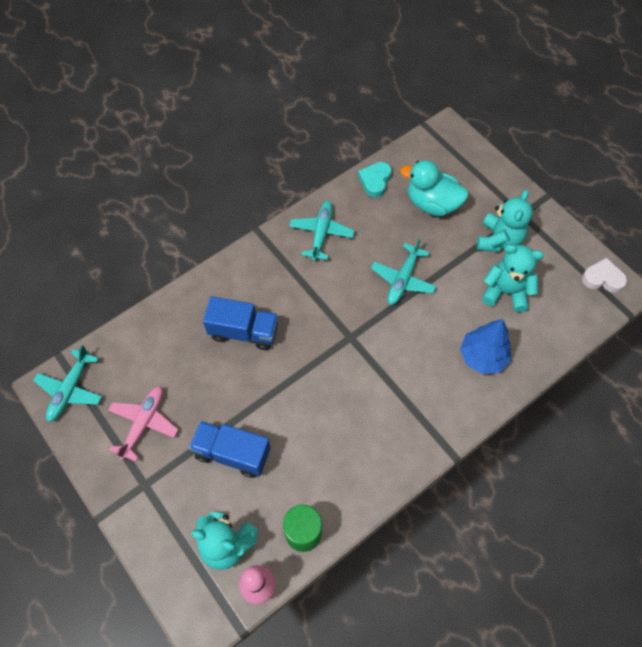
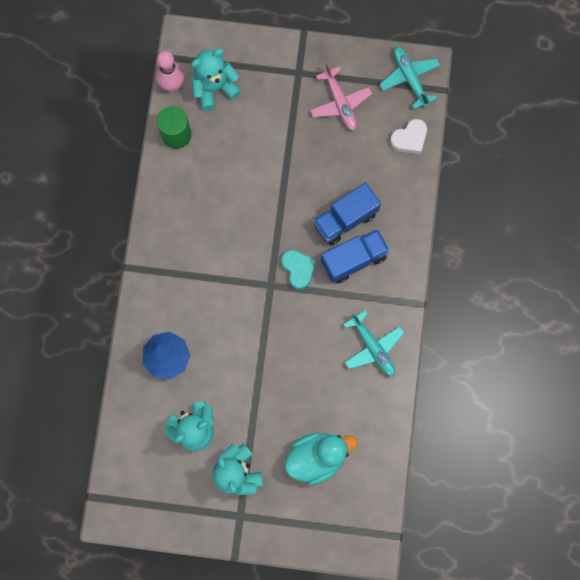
camera: 135 degrees right, 15 degrees up
blue truck [189,421,271,478] -> blue truck moved to [321,229,390,283]
turquoise heart [358,162,392,197] -> turquoise heart moved to [281,250,316,290]
turquoise plane [371,238,436,305] -> none
white heart [582,258,627,293] -> white heart moved to [390,119,427,154]

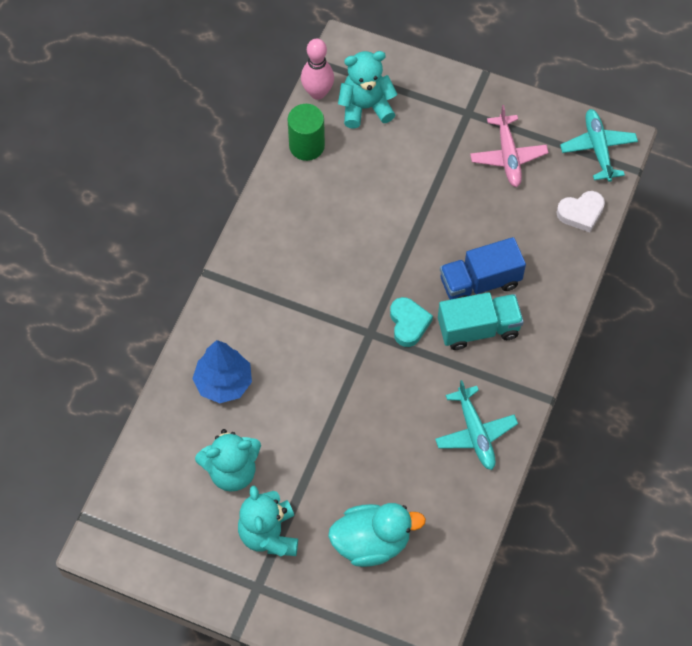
camera: 15 degrees right, 15 degrees down
blue truck [321,229,390,283] -> turquoise truck [438,292,524,350]

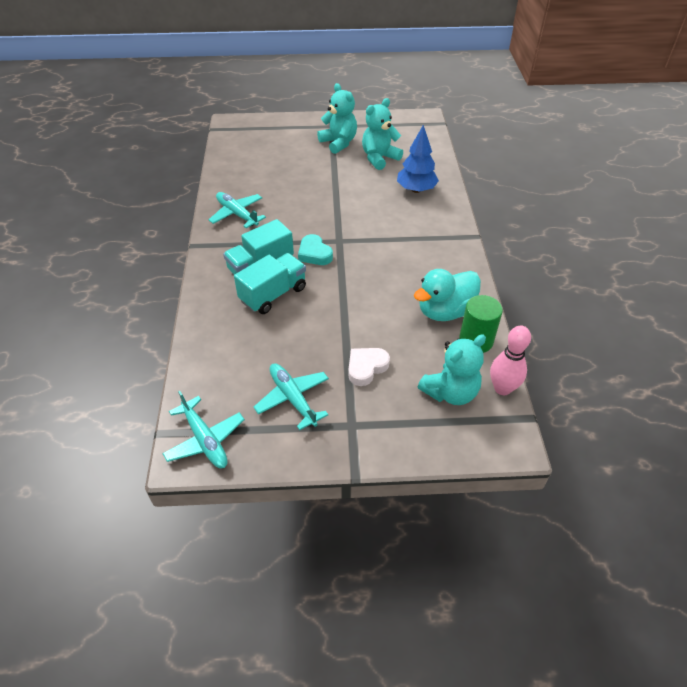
camera: 155 degrees right, 15 degrees down
turquoise duck [328,503,426,567] -> turquoise duck moved to [414,269,481,321]
blue truck [440,237,526,300] -> turquoise truck [234,253,306,314]
pink plane [470,105,549,187] -> turquoise plane [254,363,329,430]
white heart [556,191,605,232] -> white heart moved to [348,348,390,386]

